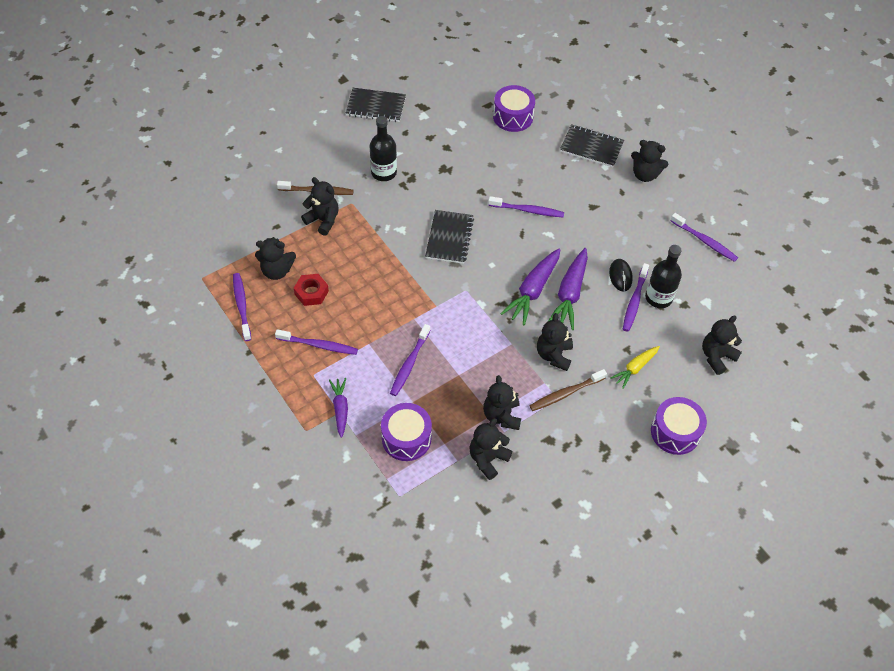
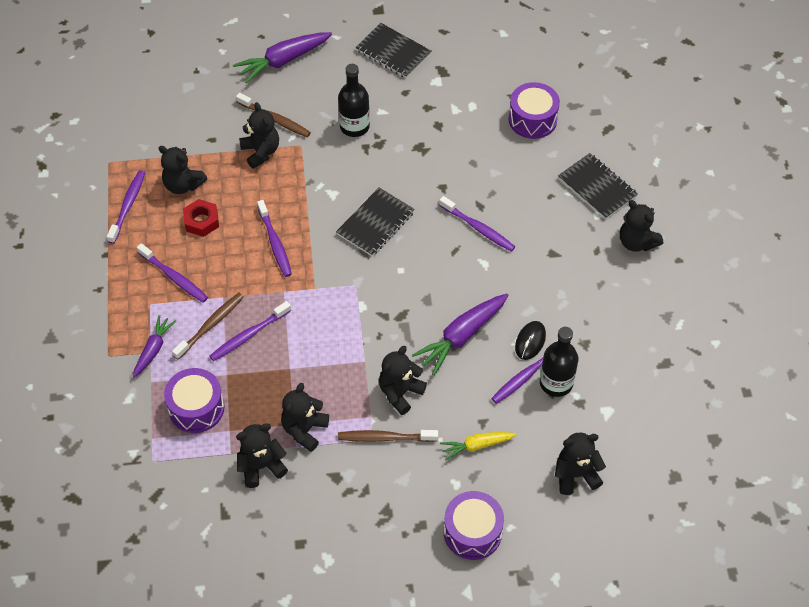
camera: 30 degrees right, 0 degrees up
purple carrot [500,248,560,325] -> purple carrot moved to [233,32,332,83]
purple toothbrush [670,213,738,262] -> purple toothbrush moved to [257,200,292,277]
none -> brown toothbrush [172,293,244,360]

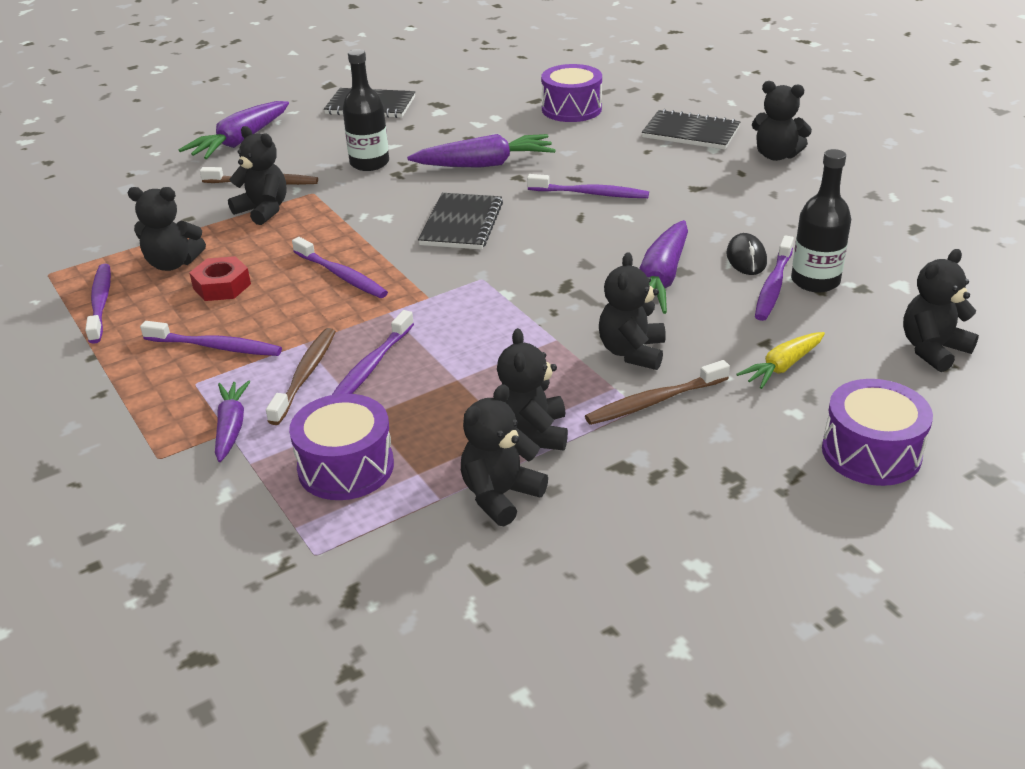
camera: 25 degrees left, 20 degrees down
none -> purple carrot [407,134,556,168]

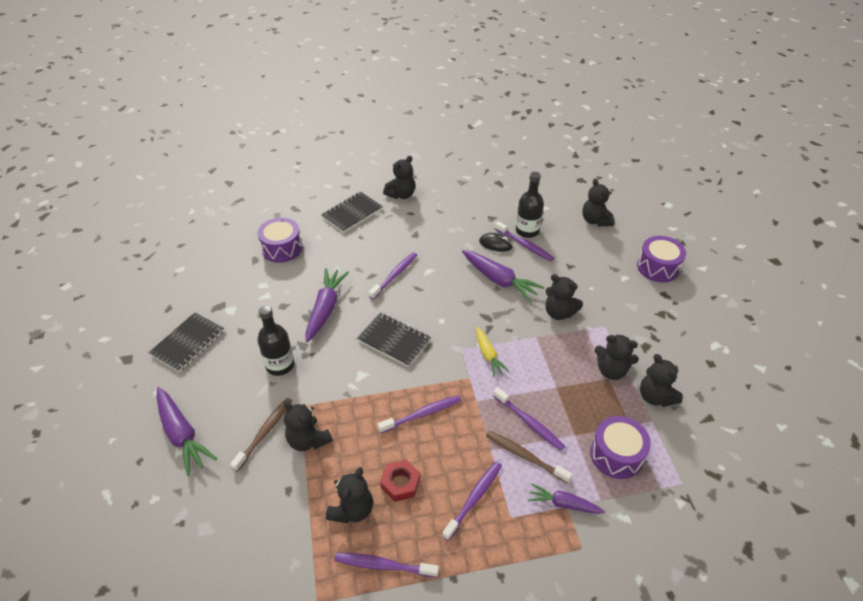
camera: 70 degrees left, 10 degrees up
black teddy bear [228,126,286,225] -> black teddy bear turned 105 degrees counterclockwise [284,401,333,451]
brown toothbrush [585,360,730,425] -> none
yellow carrot [736,332,825,389] -> yellow carrot moved to [476,327,510,377]

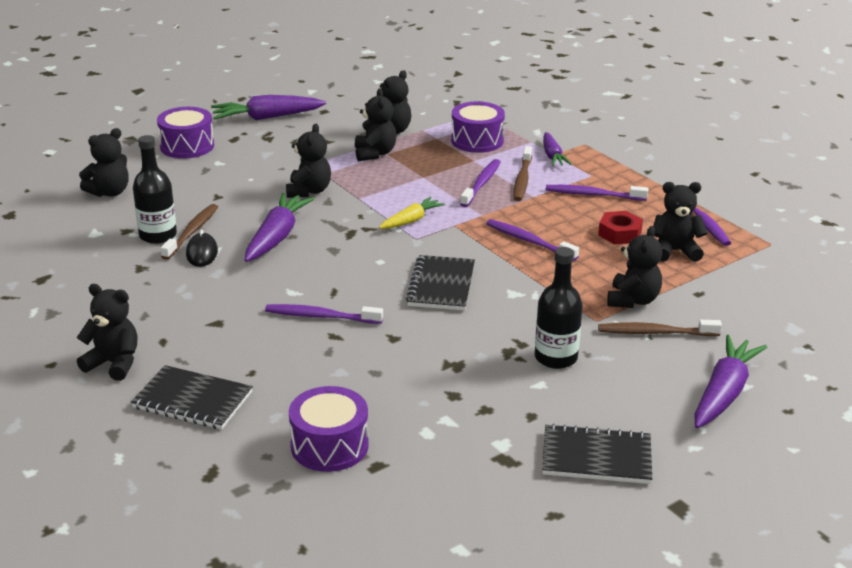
camera: 115 degrees left, 15 degrees down
purple carrot [305,268,349,342] -> purple carrot moved to [211,95,326,120]
purple toothbrush [495,221,554,261] -> brown toothbrush [160,204,218,260]

